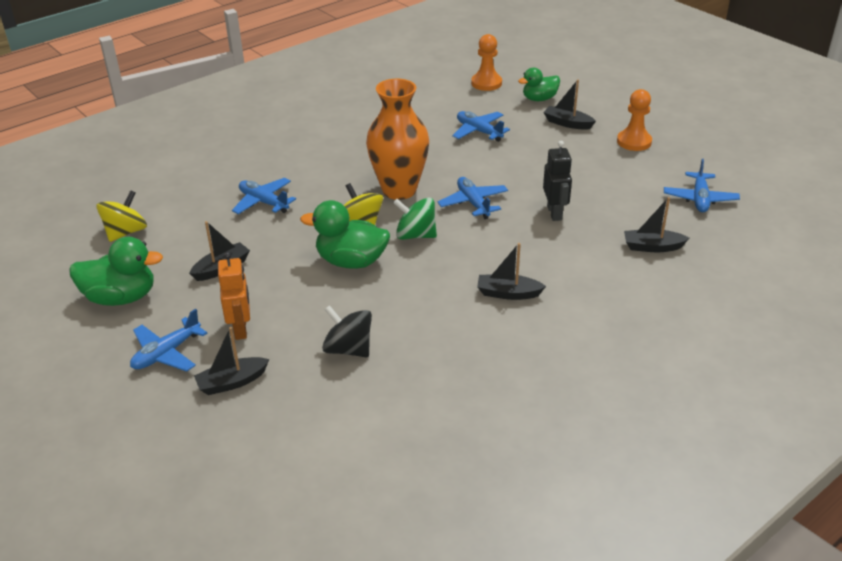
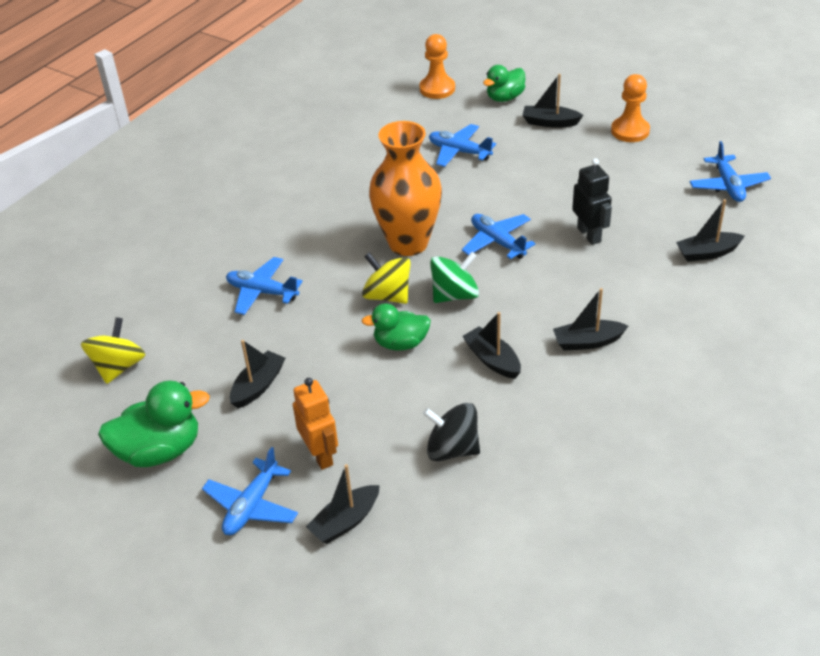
camera: 15 degrees left, 5 degrees up
green duck [300,200,390,269] -> green duck [361,303,431,350], size x0.66
green spinning top [393,198,437,240] -> green spinning top turned 150 degrees clockwise [430,252,479,303]
none -> black boat [462,312,521,379]

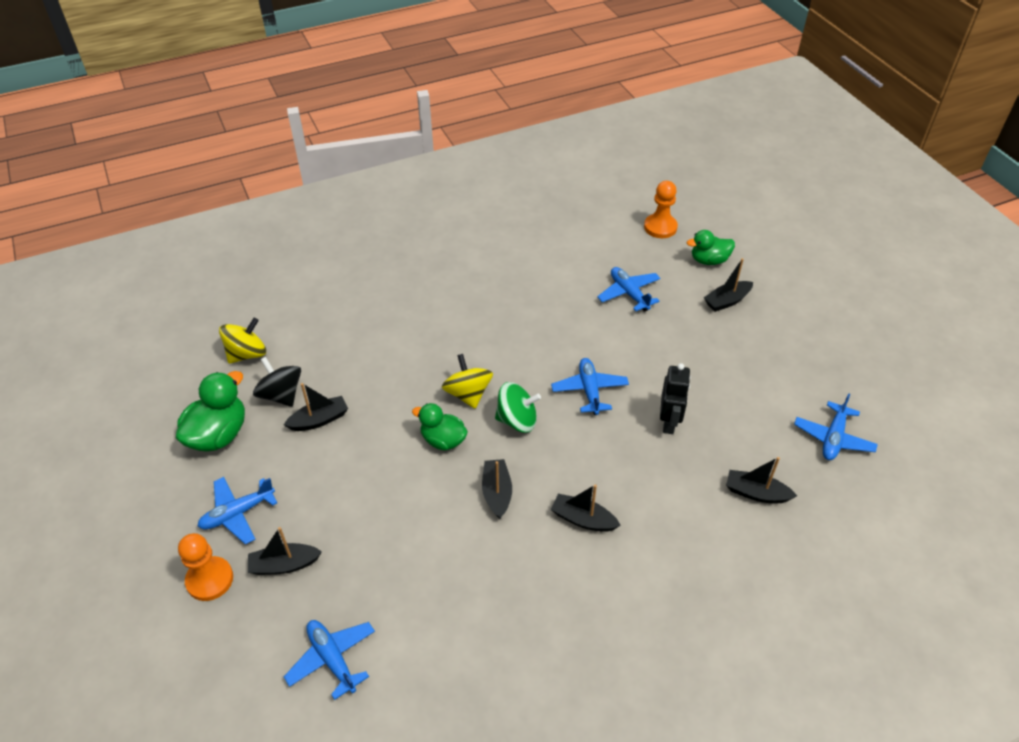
camera: 30 degrees right, 5 degrees up
green duck [98,381,210,467] -> green duck turned 75 degrees counterclockwise [176,371,245,452]
blue plane [226,257,303,315] -> blue plane moved to [284,620,375,700]
orange robot [293,378,338,470] -> none
orange vase [369,121,442,256] -> none
black spinning top [423,403,480,461] -> black spinning top moved to [253,357,301,407]
black boat [522,74,583,128] -> black boat turned 75 degrees counterclockwise [704,258,753,312]
orange pawn [611,74,650,142] -> orange pawn moved to [178,533,233,601]

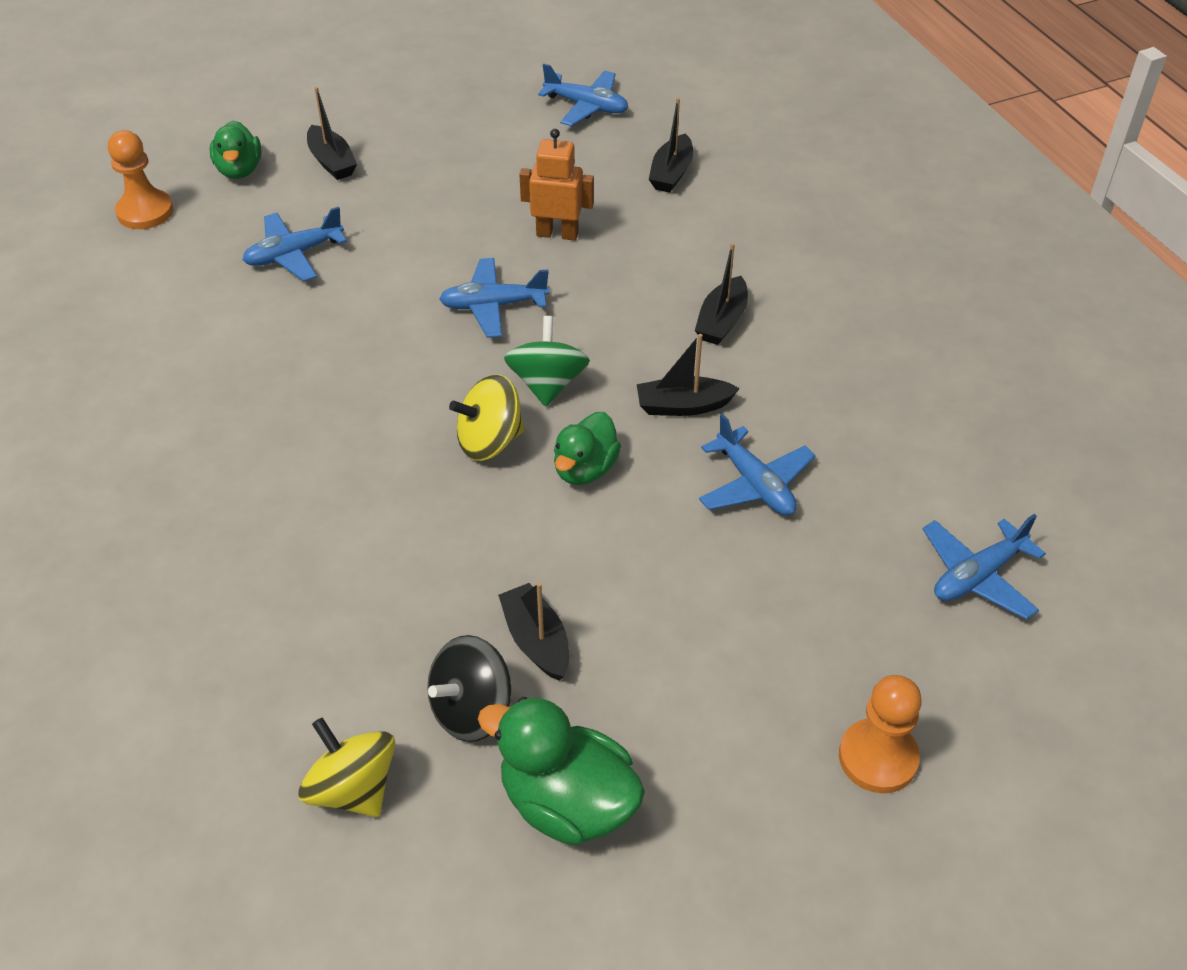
camera: 90 degrees left, 0 degrees up
blue plane [197,477,277,545] -> blue plane moved to [699,414,816,515]
black boat [248,527,322,575] -> none
black robot [660,363,691,434] -> orange robot [519,129,594,241]

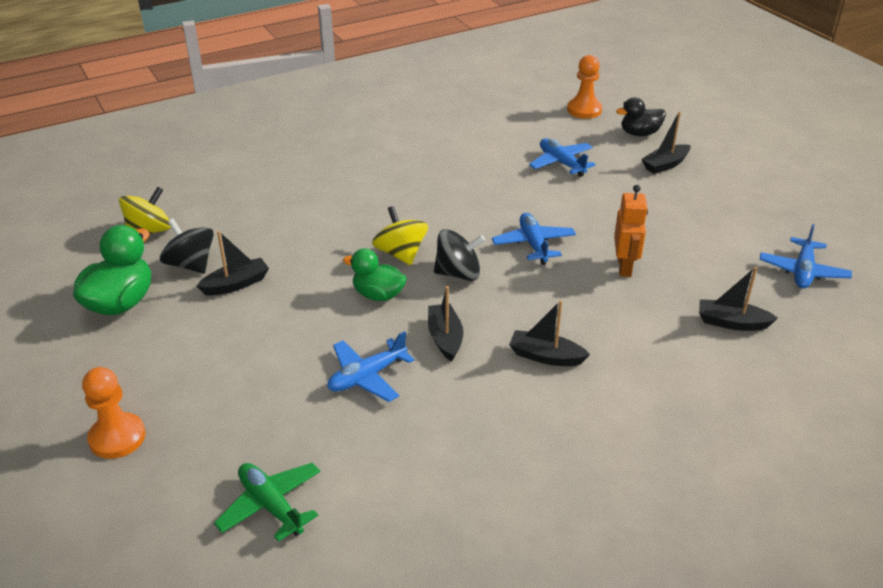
camera: 85 degrees right, 10 degrees down
green duck [209,121,262,179] -> black duck [616,97,666,136]
green spinning top [504,316,590,407] -> black spinning top [434,229,485,281]
blue plane [923,514,1046,620] -> green plane [214,463,320,542]

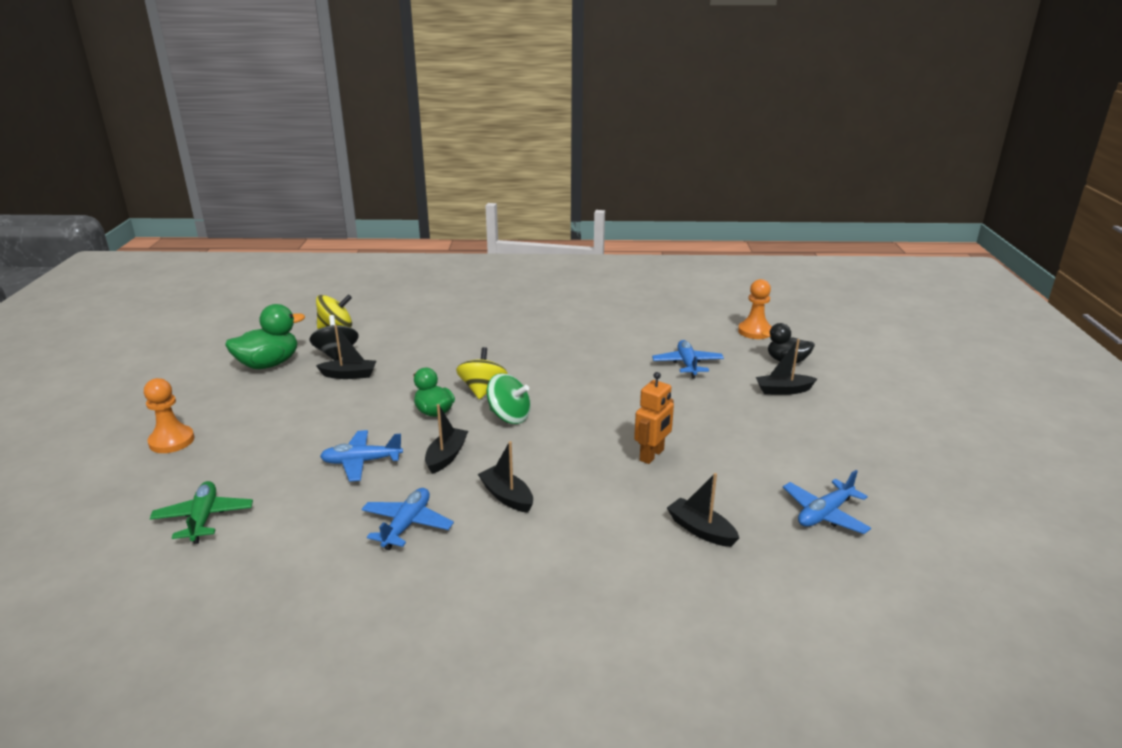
camera: 30 degrees right, 10 degrees down
black spinning top [434,229,485,281] -> green spinning top [487,373,531,424]
blue plane [492,213,576,265] -> blue plane moved to [361,488,454,550]

